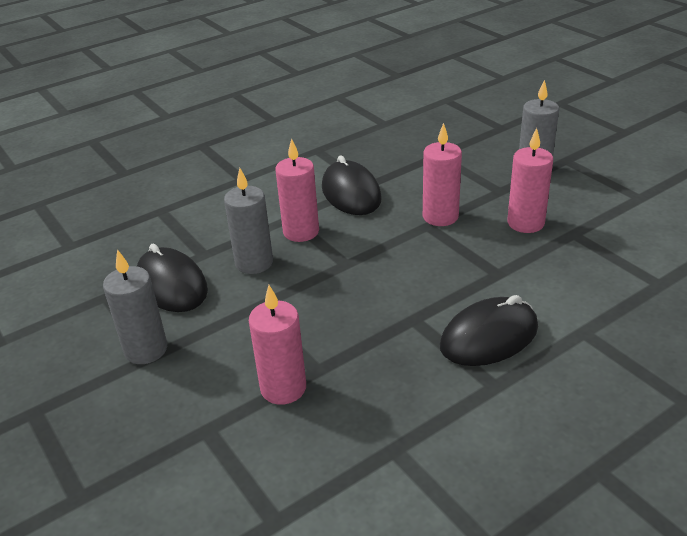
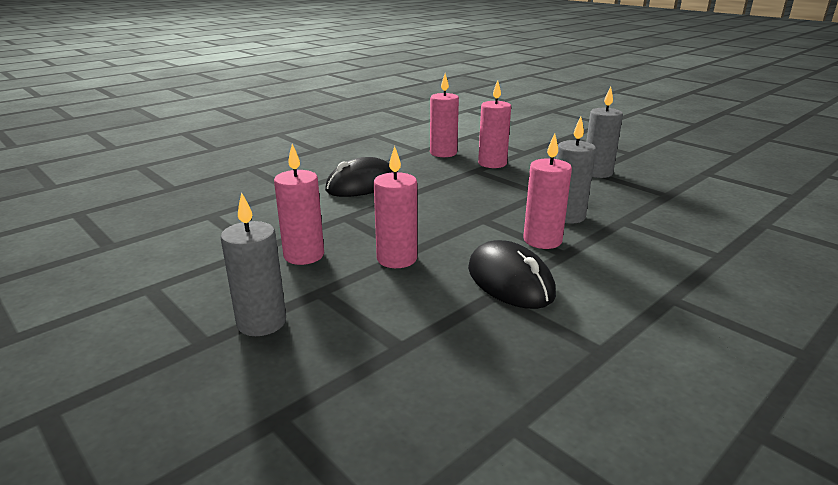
camera: 170 degrees right, 10 degrees down
black mouse [137,244,208,312] -> none
none -> pink candle [430,73,459,157]

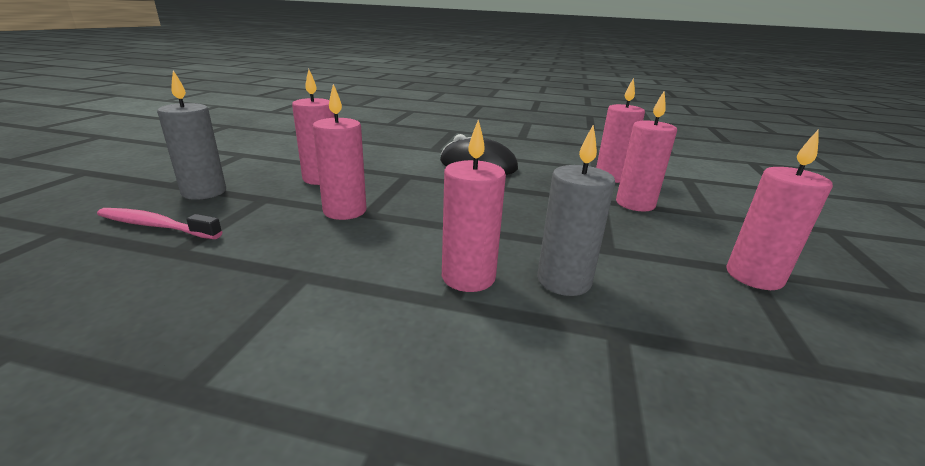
camera: 55 degrees right, 0 degrees up
black mouse [468,240,556,309] -> none
grey candle [586,86,623,178] -> pink candle [726,129,833,290]
none -> pink toothbrush [97,208,222,239]

